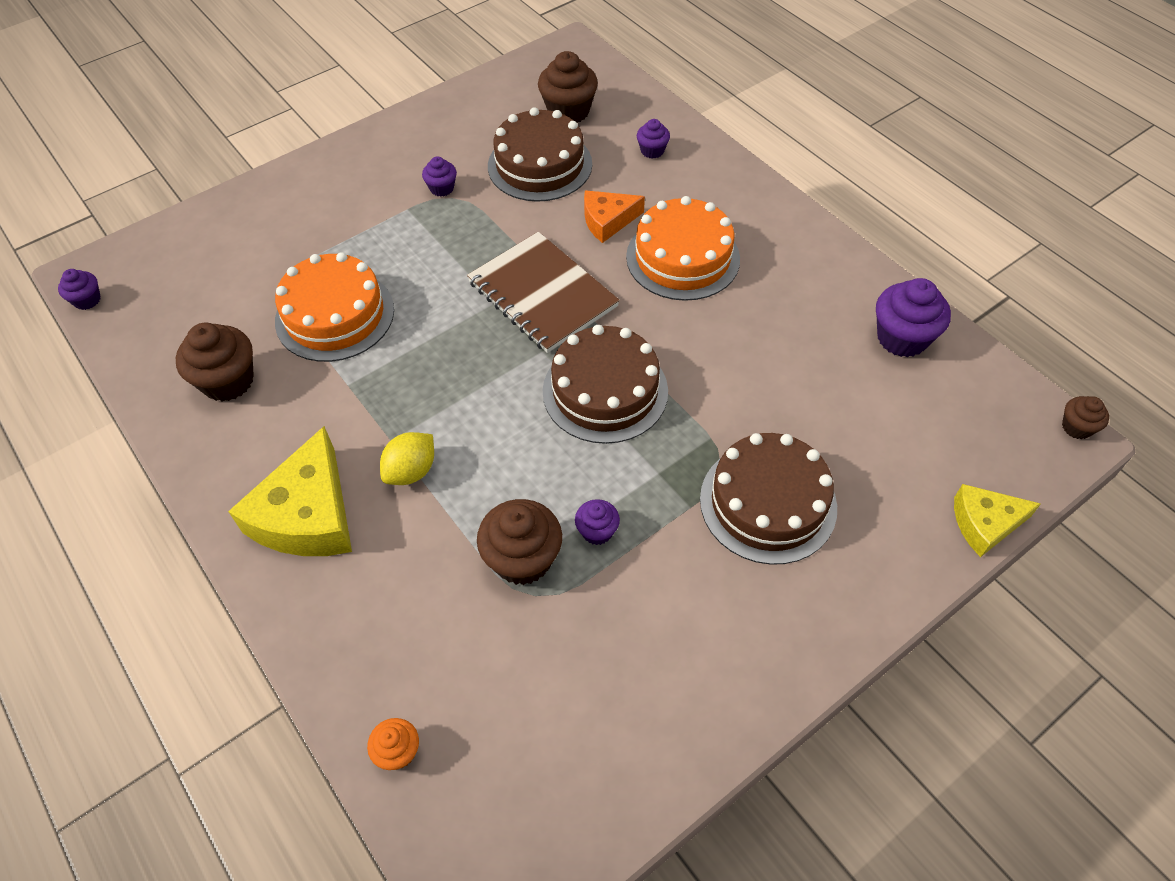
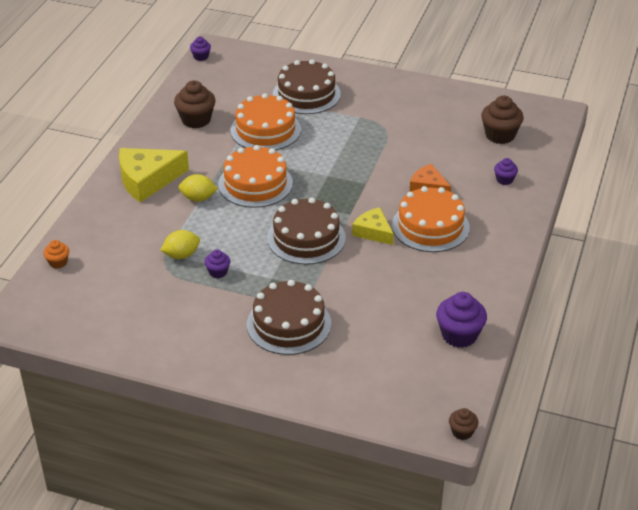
camera: 55 degrees right, 15 degrees down
purple cupcake [422,156,457,197] -> none
brown notebook [467,232,620,353] -> none
brown cupcake [477,499,562,585] -> yellow lemon [160,230,200,259]
brown cake [488,107,592,202] -> brown cake moved to [273,59,341,114]
yellow cheese [954,484,1041,557] -> yellow cheese moved to [352,207,394,245]
none -> orange cake [218,145,293,208]

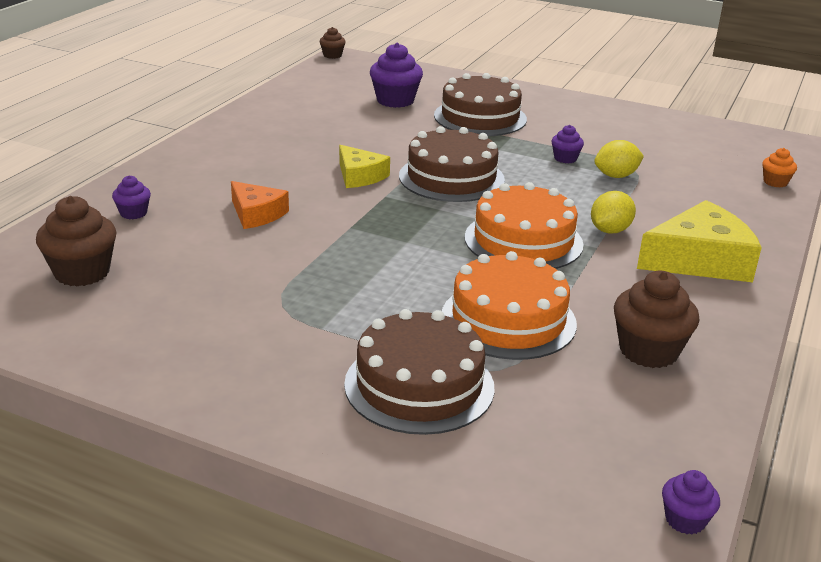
camera: 175 degrees left, 10 degrees down
yellow lemon [179,174,218,202] -> yellow lemon turned 60 degrees counterclockwise [591,191,636,234]
orange cake [392,186,470,252] -> none
purple cupcake [436,292,487,348] -> purple cupcake moved to [370,43,423,108]

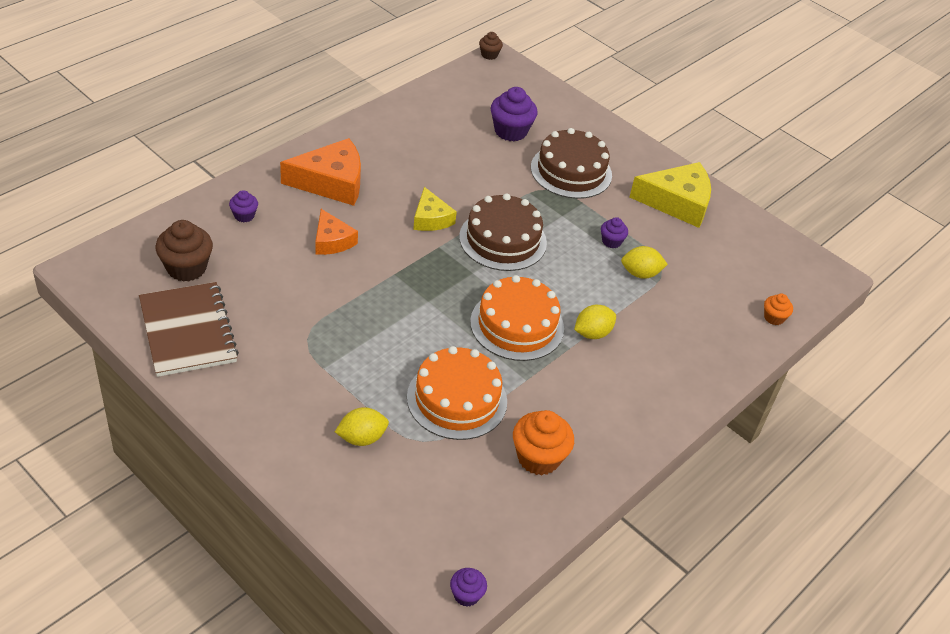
camera: 15 degrees right, 15 degrees up
brown cake [344,309,495,435] -> yellow lemon [335,407,389,446]
brown cupcake [614,271,699,368] -> orange cupcake [513,410,574,475]
yellow cheese [637,200,762,282] -> yellow cheese moved to [629,162,711,228]
none -> brown notebook [139,282,239,377]
none -> orange cheese [280,138,361,206]

